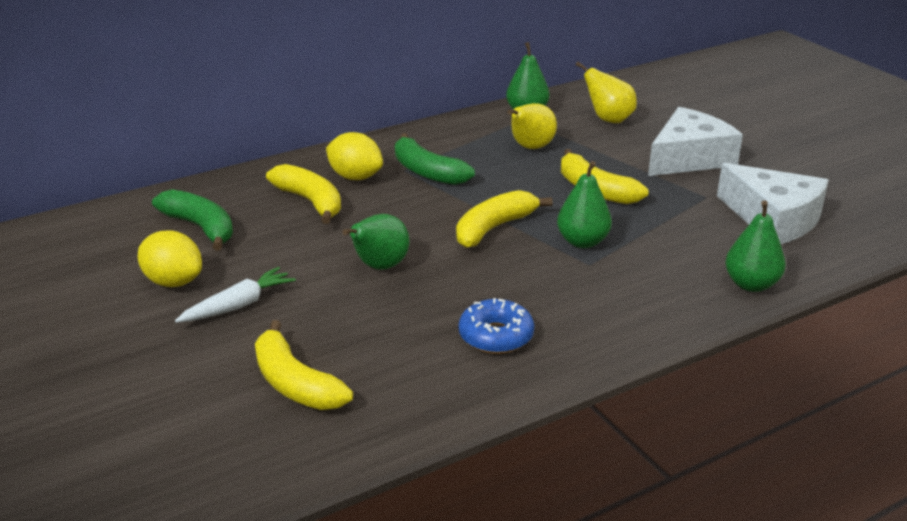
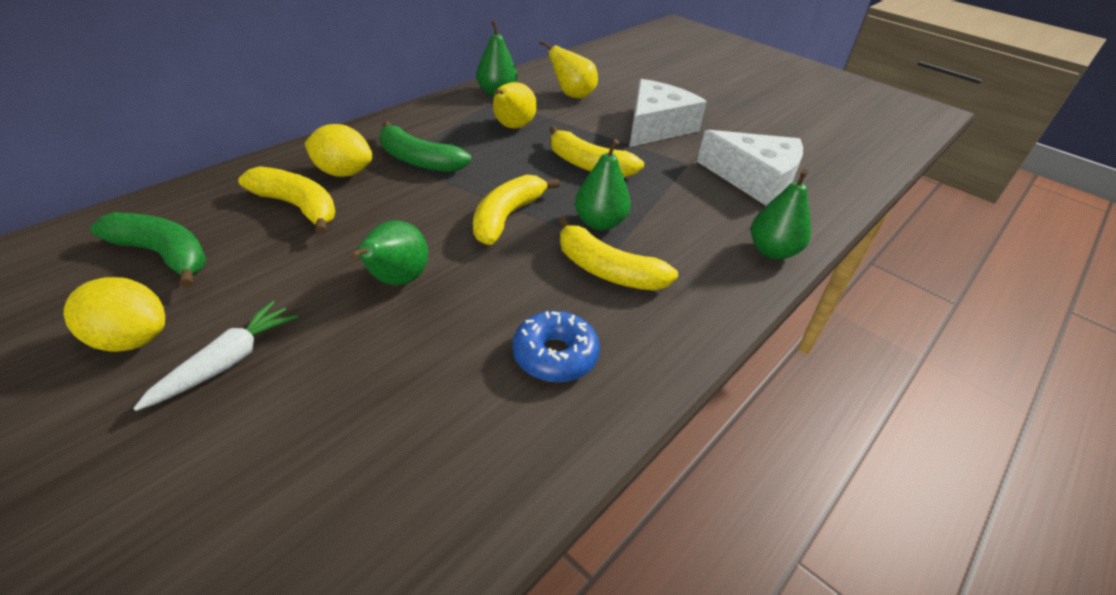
camera: 20 degrees left, 10 degrees up
yellow banana [255,320,353,410] -> yellow banana moved to [559,216,678,291]

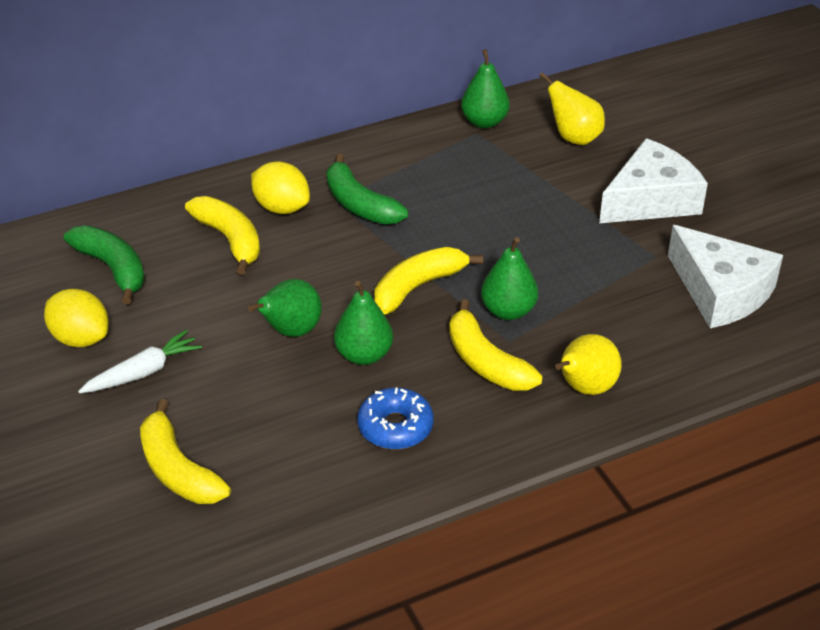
camera: 25 degrees right, 0 degrees up
yellow pear [493,82,537,128] -> yellow pear moved to [555,334,622,395]
yellow banana [549,126,644,177] -> yellow banana moved to [140,399,231,504]
green pear [751,169,811,259] -> green pear moved to [334,281,393,365]

